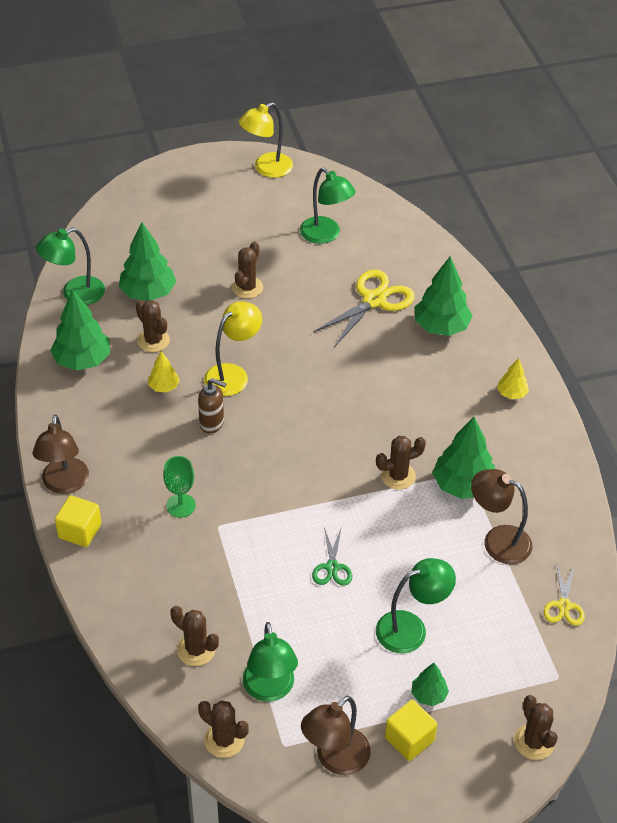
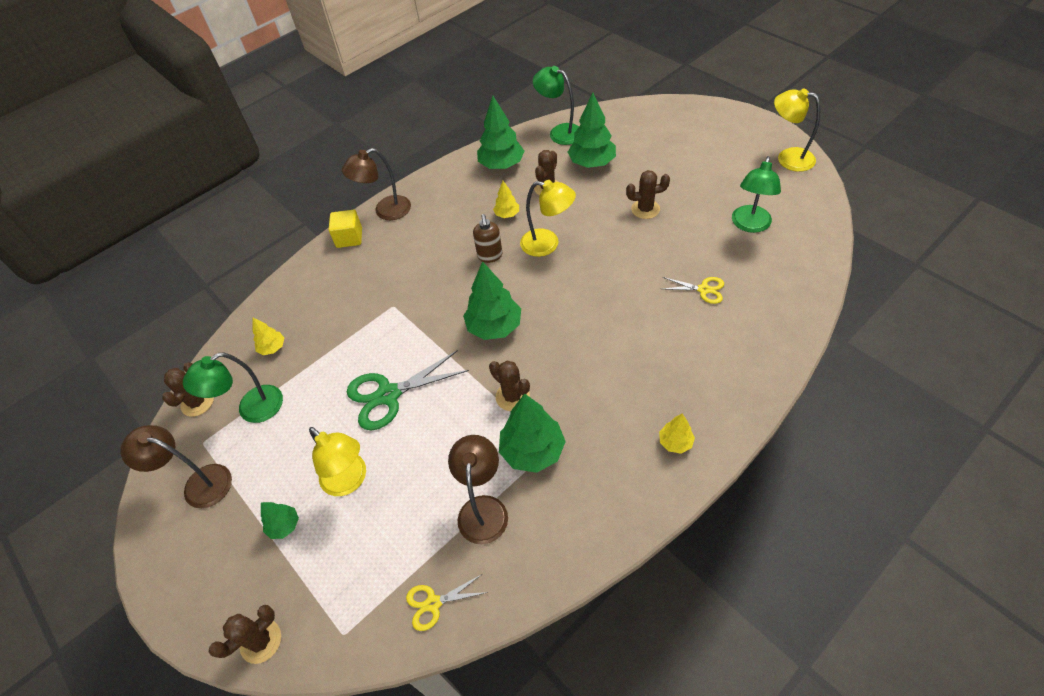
camera: 70 degrees right, 5 degrees up
green goblet [163,456,196,518] -> none
brown cactus [170,606,219,666] -> yellow tree [253,318,284,355]
green scissors [312,527,352,585] -> green scissors [347,350,469,430], size x1.83
yellow scissors [313,269,415,347] -> yellow scissors [662,277,724,304], size x0.55
green lamp [376,558,456,653] -> yellow lamp [309,427,366,496]
yellow cube [385,700,437,761] -> none
green tree [415,256,473,336] -> green tree moved to [463,261,521,340]

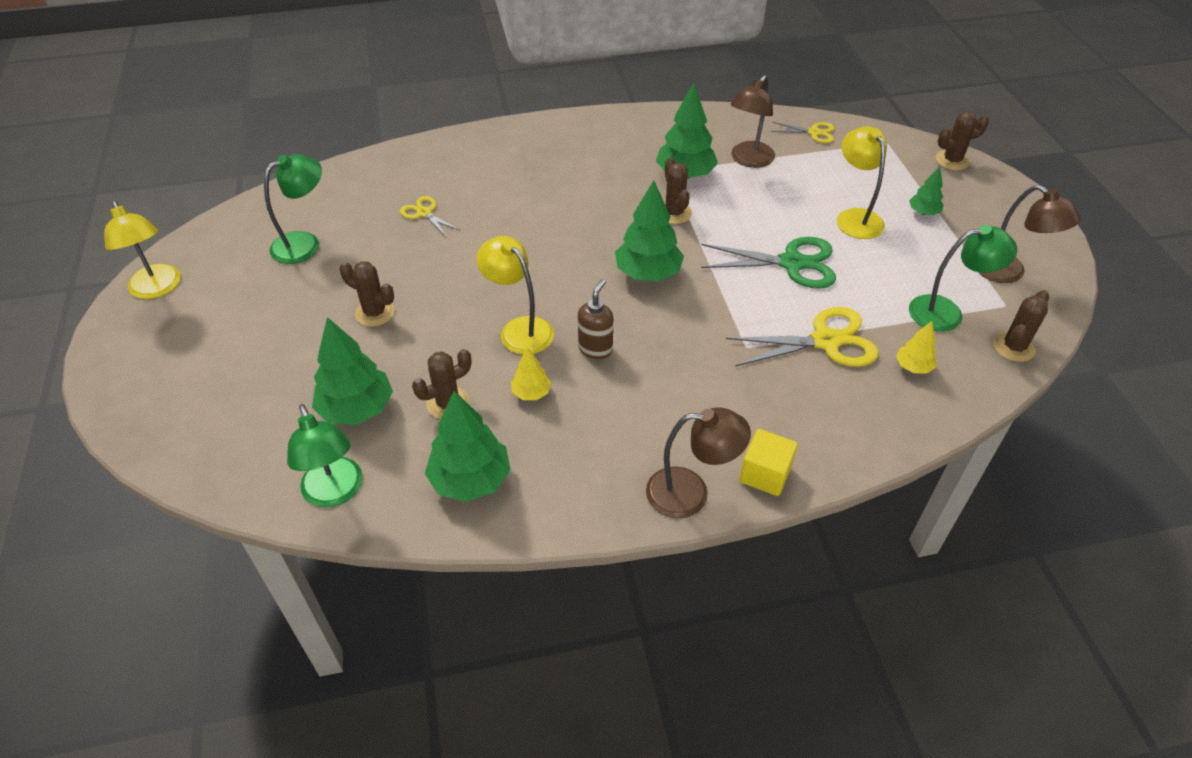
camera: 155 degrees left, 5 degrees down
yellow tree [659,414,695,454] -> none
none -> yellow scissors [726,307,879,367]

